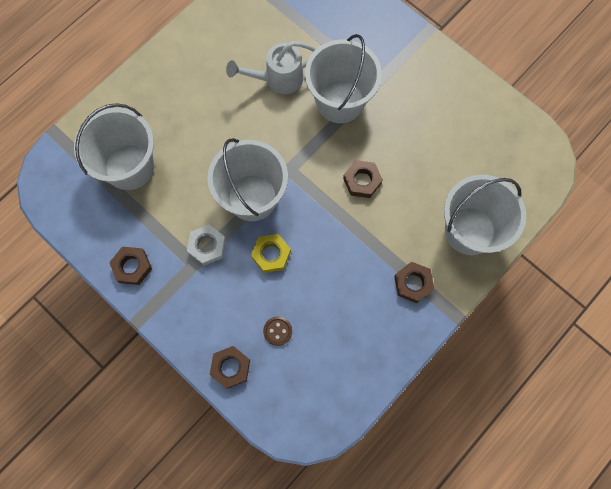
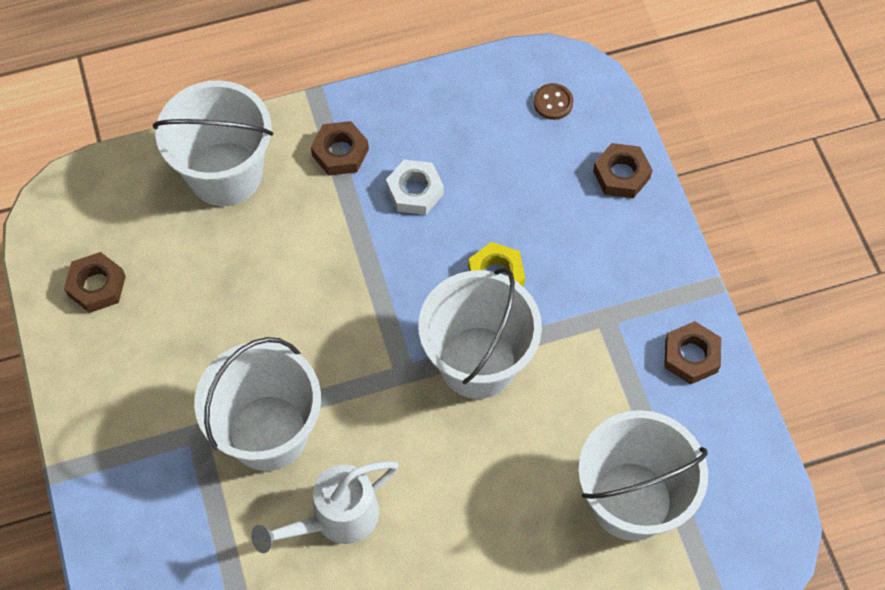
camera: 150 degrees left, 10 degrees down
white nut [187,225,226,266] -> white nut moved to [386,160,444,215]
white watering can [226,41,316,94] -> white watering can turned 135 degrees clockwise [251,461,399,553]
brown button [263,316,292,346] -> brown button moved to [534,83,573,120]
brown nut [343,160,383,198] -> brown nut moved to [64,252,126,313]

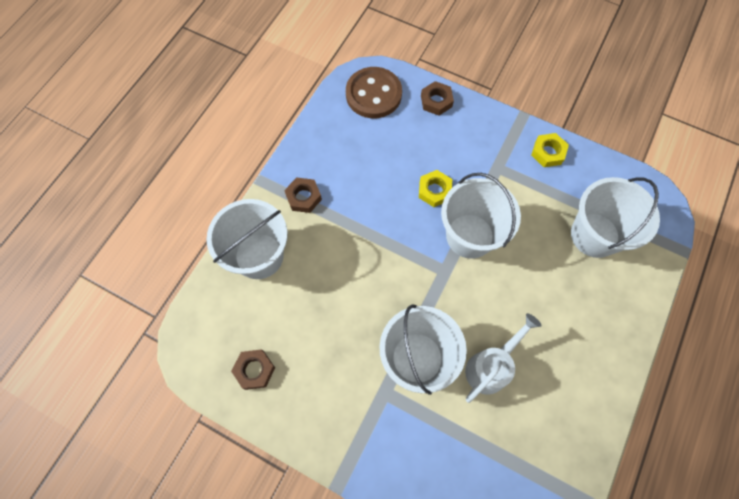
camera: 45 degrees left, 5 degrees up
white watering can [251,461,399,553] -> white watering can turned 150 degrees counterclockwise [465,313,542,403]
white nut [386,160,444,215] -> none
brown button [534,83,573,120] -> brown button [346,67,402,118], size x2.36
brown nut [664,321,721,385] -> yellow nut [531,133,569,167]

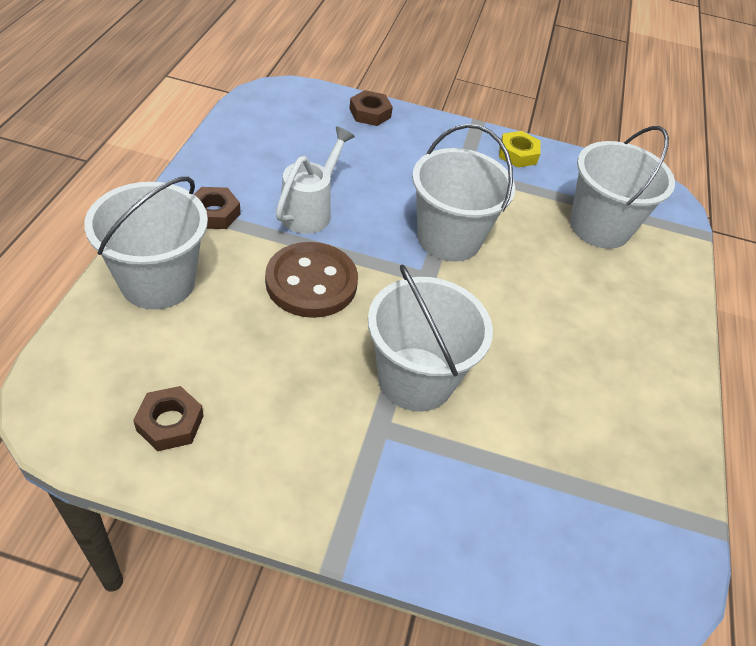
camera: 20 degrees left, 20 degrees down
brown button [346,67,402,118] -> brown button moved to [265,242,358,318]
yellow nut [419,170,452,207] -> none
white watering can [465,313,542,403] -> white watering can moved to [276,126,355,234]

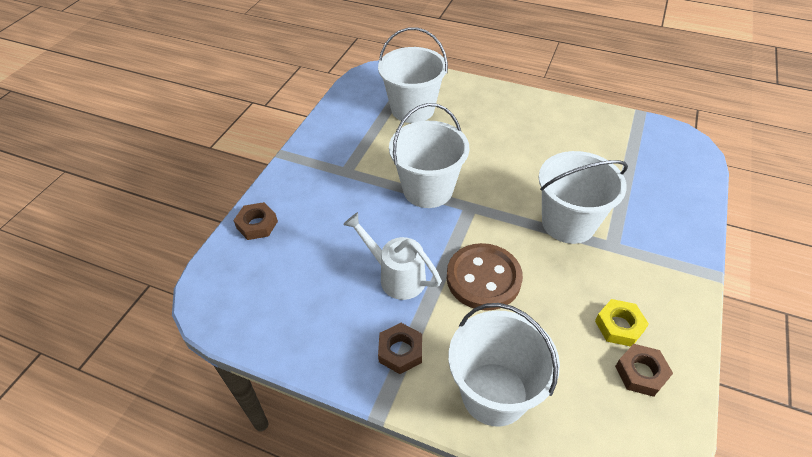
camera: 75 degrees left, 0 degrees up
yellow nut [499,131,541,168] -> yellow nut moved to [595,299,649,347]

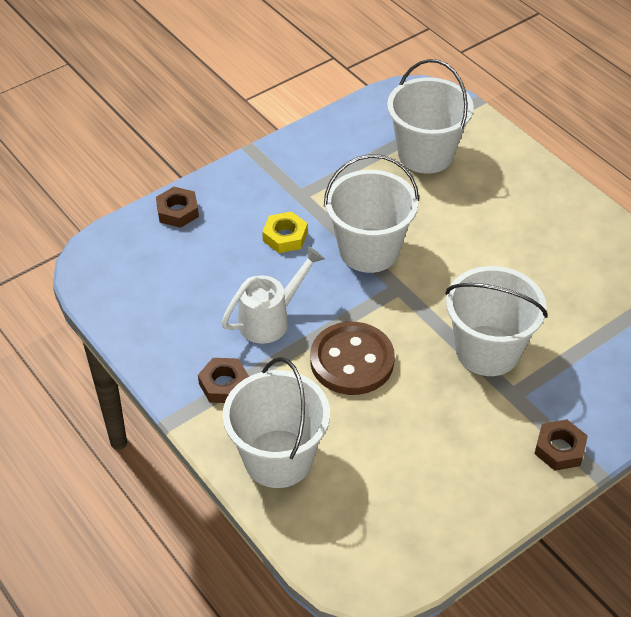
camera: 30 degrees right, 0 degrees up
white watering can [343,212,441,300] -> white watering can turned 75 degrees clockwise [221,246,325,344]
yellow nut [595,299,649,347] -> yellow nut moved to [262,211,308,253]
brown nut [615,344,673,397] -> brown nut moved to [534,419,588,471]

